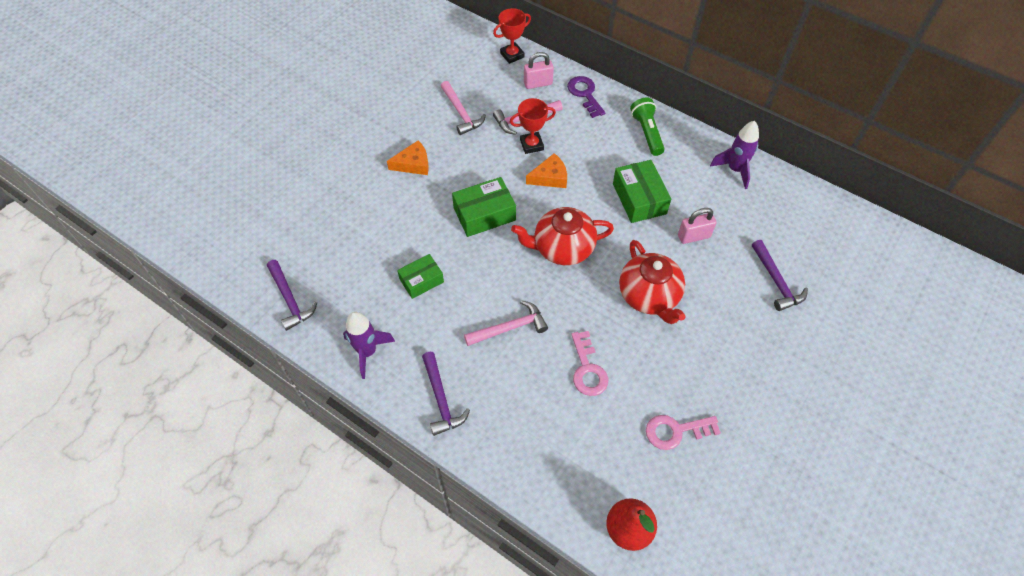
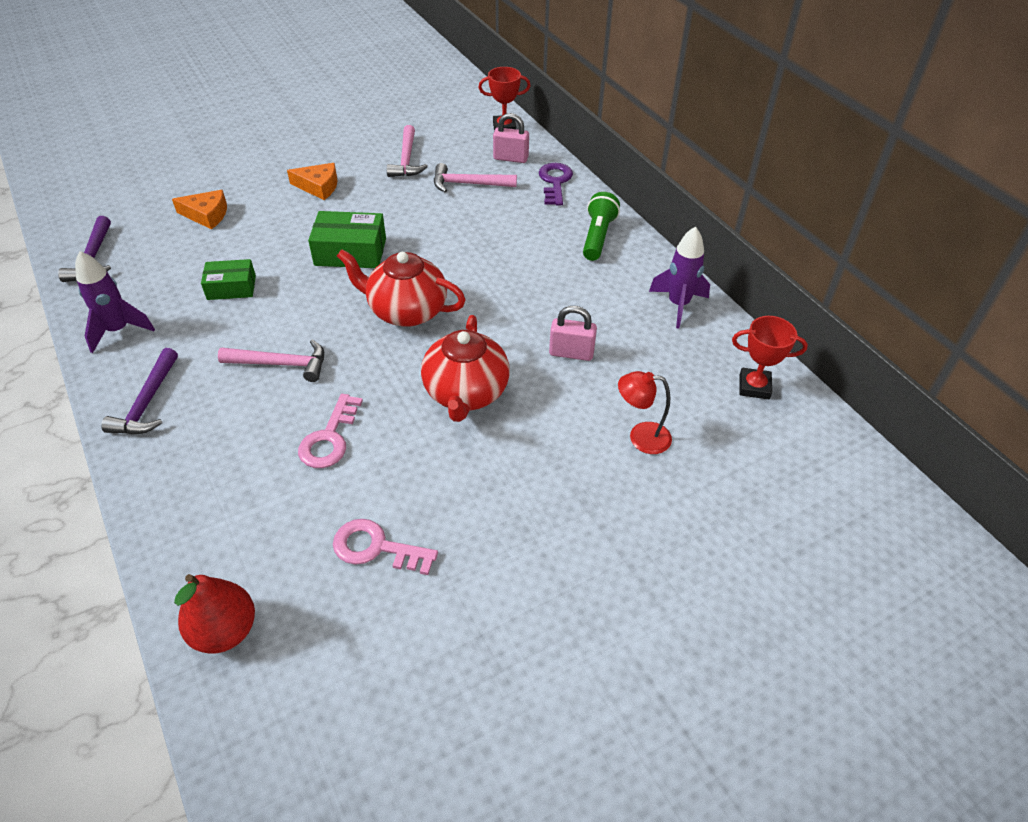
camera: 25 degrees right, 10 degrees down
red trophy [510,98,556,154] -> red trophy moved to [732,316,808,399]
orange cheese [526,153,567,188] -> orange cheese moved to [172,190,227,230]
green box [613,160,671,223] -> none
purple hammer [752,240,808,311] -> red lamp [618,371,672,454]

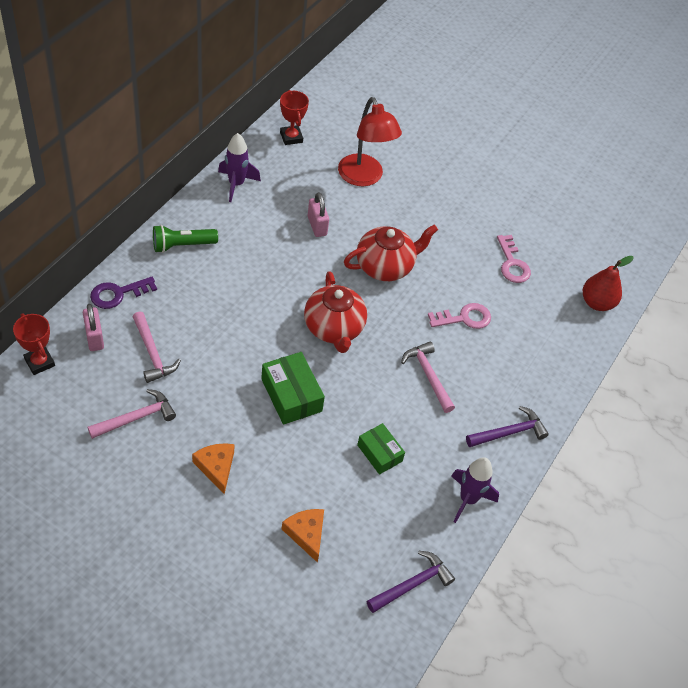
camera: 125 degrees left, 5 degrees up
red lamp [618,371,672,454] -> red lamp [338,97,402,186], size x1.76

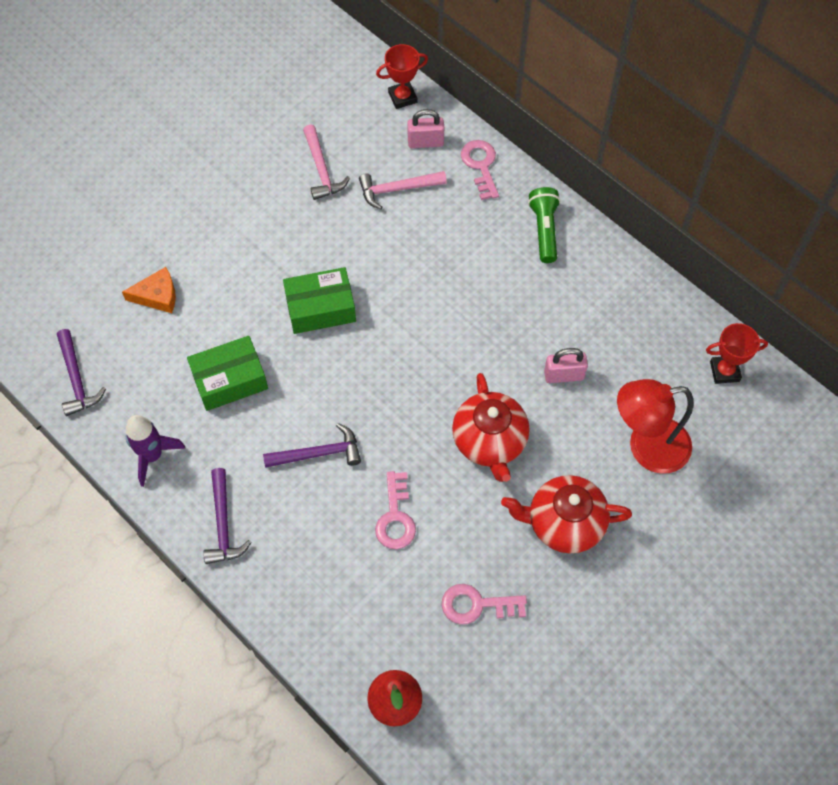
camera: 110 degrees right, 10 degrees up
purple key [90,277,157,309] -> pink key [461,140,499,200]
orange cheese [192,443,234,494] -> none
purple rocket [218,133,261,202] -> none
red teapot [304,271,367,353] -> red teapot moved to [501,475,632,554]
green box [357,423,405,475] -> green box [187,336,268,411], size x1.51
pink hammer [401,342,455,413] -> purple hammer [263,423,361,468]

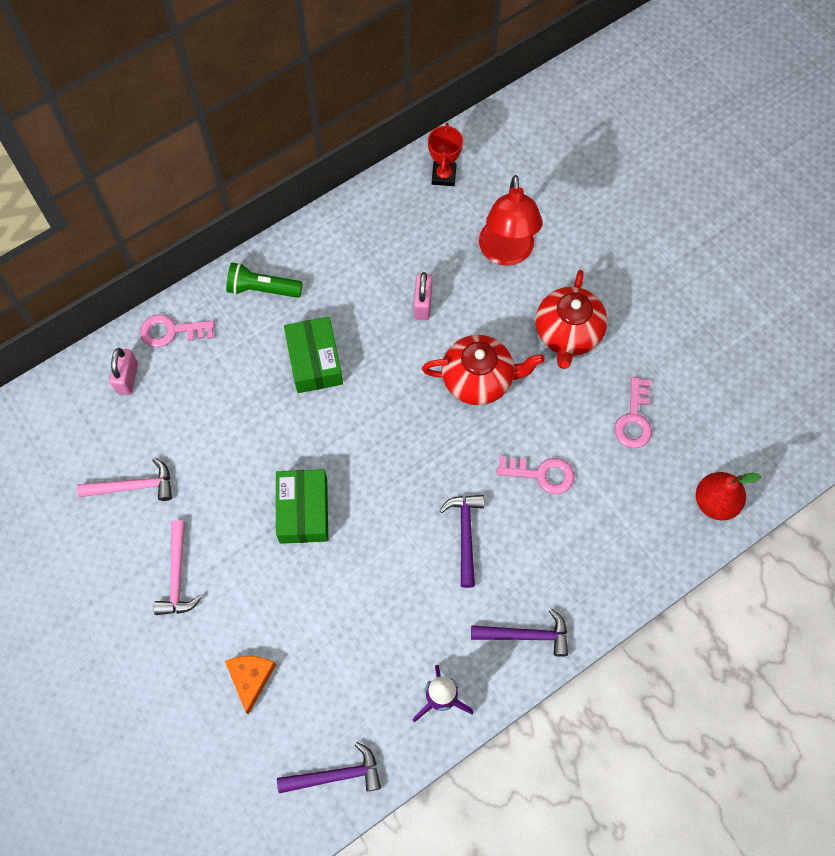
camera: 80 degrees left, 5 degrees up
green box [187,336,268,411] -> green box moved to [284,317,343,393]
pink hammer [359,171,447,209] -> pink hammer moved to [154,520,202,615]
red trophy [376,44,428,109] -> none

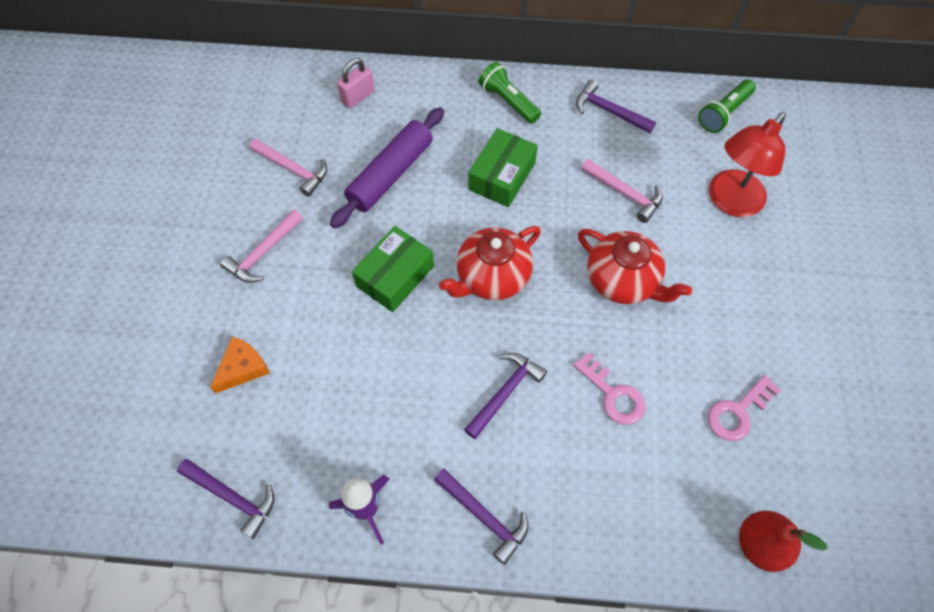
camera: 40 degrees right, 5 degrees down
pink key [140,314,215,348] -> none
pink padlock [414,272,433,320] -> pink hammer [581,159,663,223]
red trophy [428,123,463,186] -> green flashlight [698,79,756,133]
red teapot [536,270,607,369] -> red teapot moved to [439,226,541,300]
none -> purple rolling pin [330,107,444,228]
none -> purple hammer [576,80,656,133]

